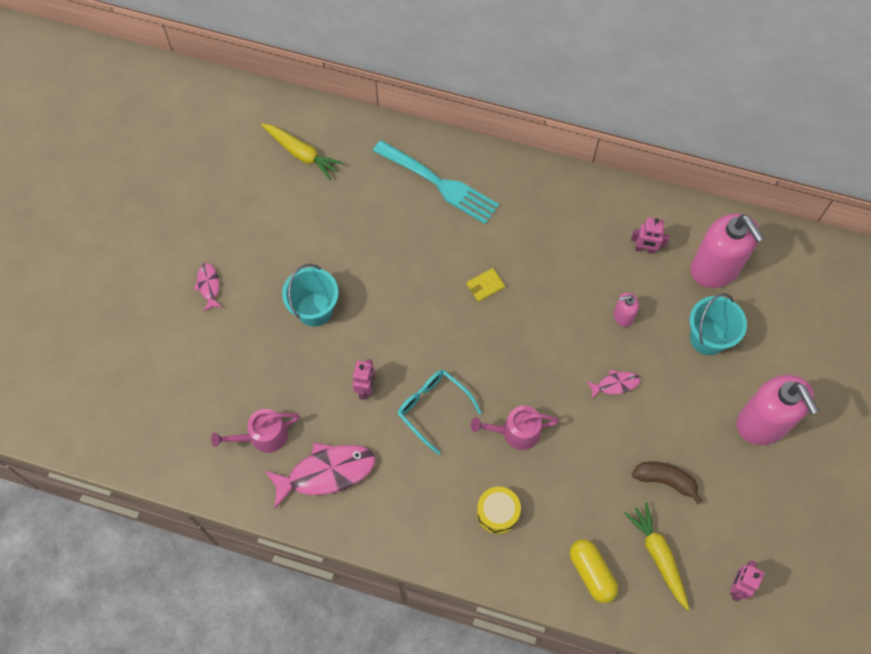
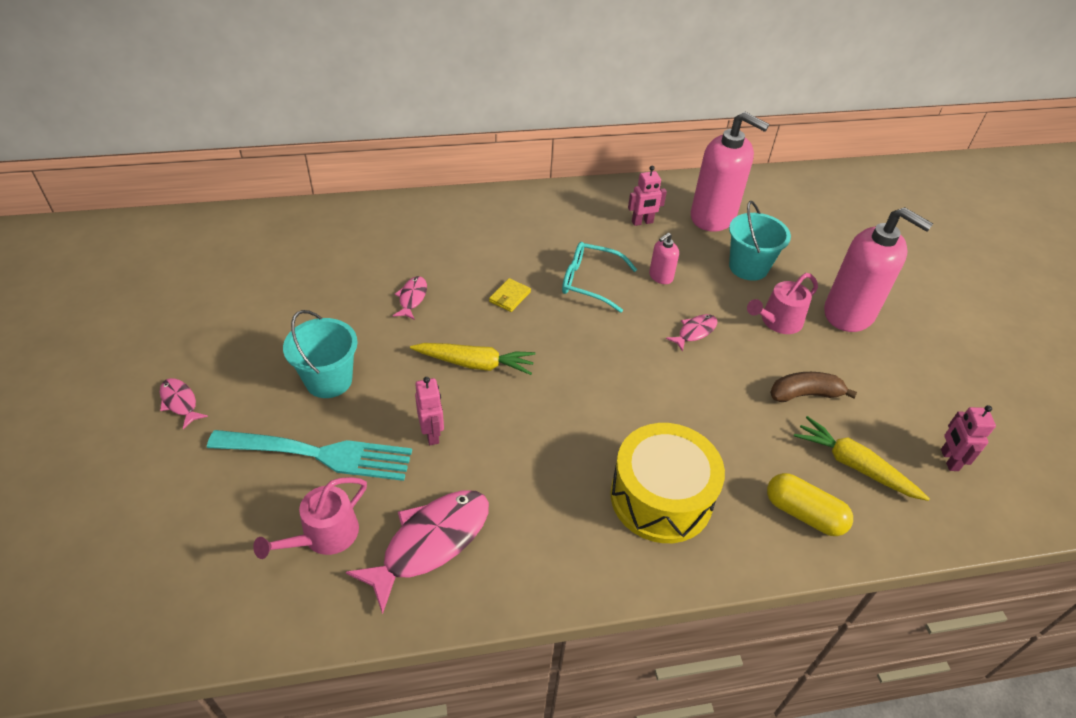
camera: 30 degrees left, 20 degrees down
yellow carrot [261,123,344,180] -> yellow carrot moved to [410,343,535,375]
turquoise fork [373,140,499,224] -> turquoise fork moved to [207,430,412,481]
turquoise glasses [398,370,482,455] -> turquoise glasses moved to [562,242,637,313]
pink watering can [471,406,559,450] -> pink watering can moved to [747,273,818,334]
yellow drum [477,487,521,534] -> yellow drum [610,423,725,543], size x1.84
none -> pink fish [393,276,427,320]

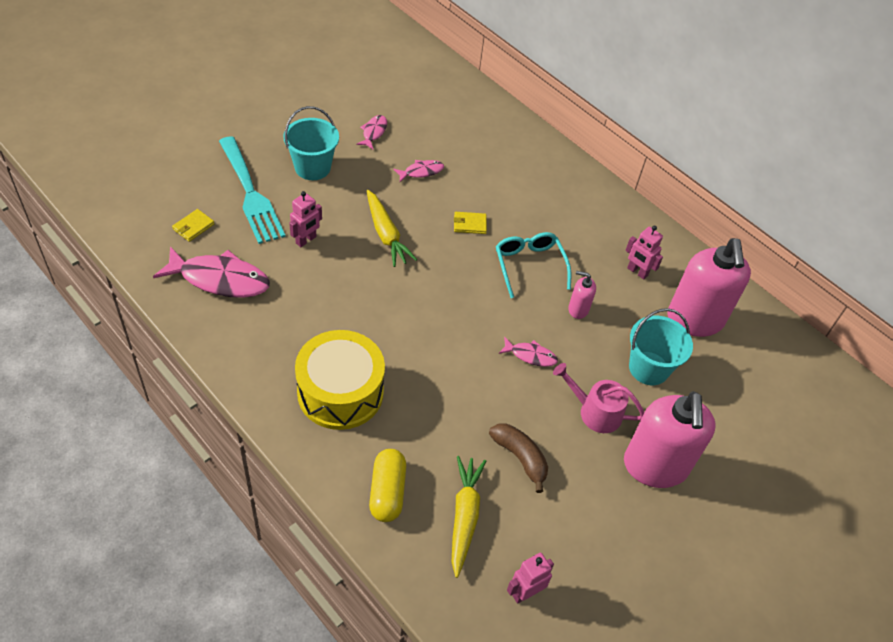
camera: 55 degrees right, 5 degrees up
pink fish [160,378,208,429] -> pink fish moved to [356,115,387,150]
pink watering can [253,477,367,559] -> yellow wallet [172,209,215,242]

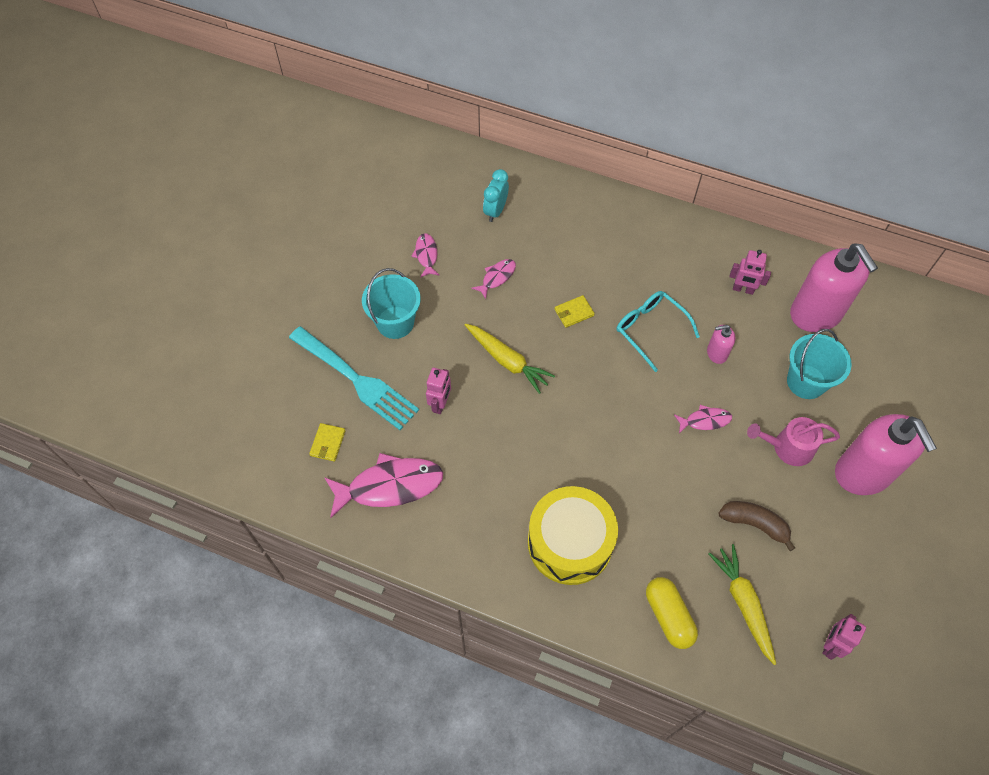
camera: 20 degrees left, 10 degrees up
none -> turquoise clock [483,169,509,222]

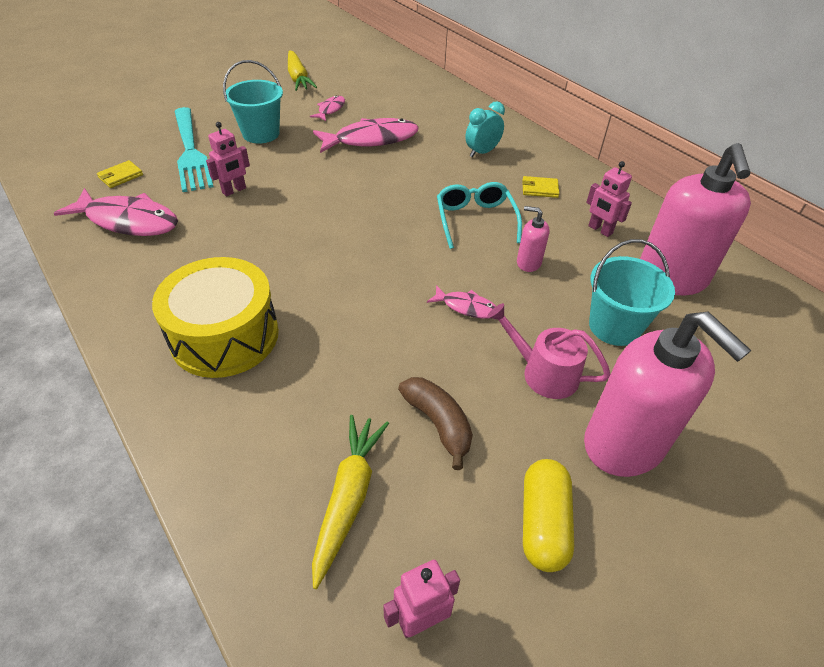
camera: 30 degrees right, 15 degrees down
yellow carrot [465,324,555,394] -> yellow carrot moved to [288,50,317,91]
pink fish [471,259,516,299] -> pink fish [313,118,418,153], size x1.98
turquoise clock [483,169,509,222] -> turquoise clock moved to [465,101,505,158]
yellow wallet [555,295,595,328] -> yellow wallet moved to [522,176,560,198]
yellow capsule [646,577,698,649] -> yellow capsule moved to [523,459,574,572]
pink soap dispenser [835,414,937,495] -> pink soap dispenser turned 45 degrees counterclockwise [584,311,751,477]

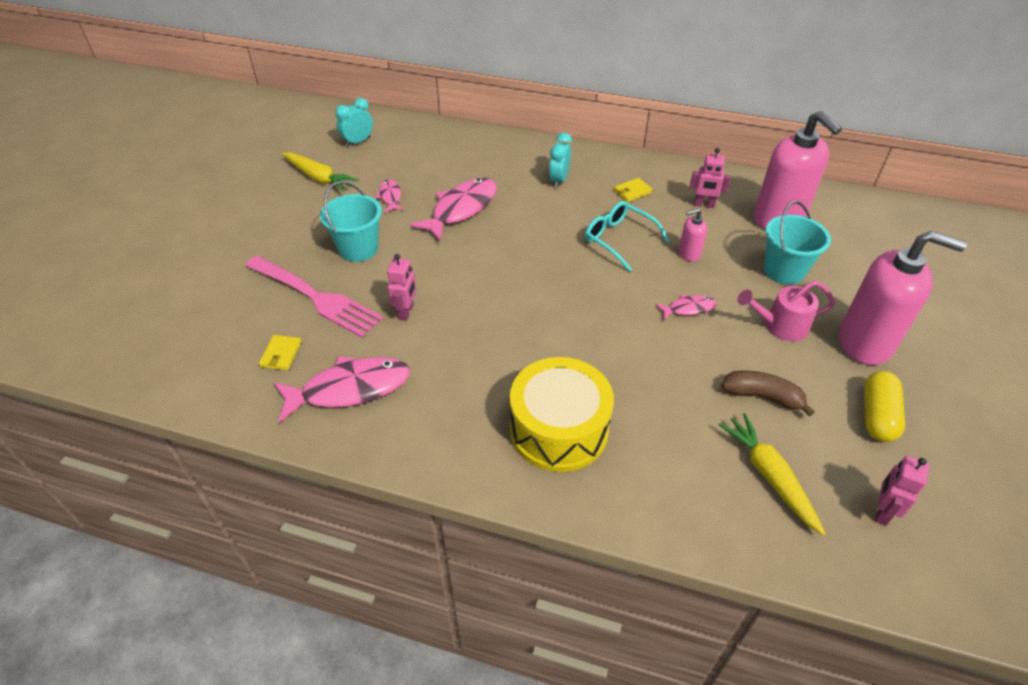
camera: 35 degrees left, 0 degrees up
turquoise fork [174,107,213,192] -> pink fork [245,256,383,338]
yellow capsule [523,459,574,572] -> yellow capsule turned 45 degrees clockwise [864,371,905,442]
none -> turquoise clock [335,98,373,147]

